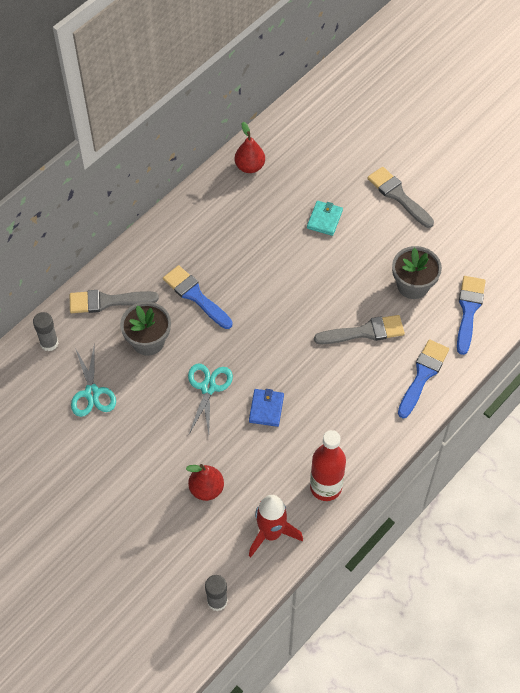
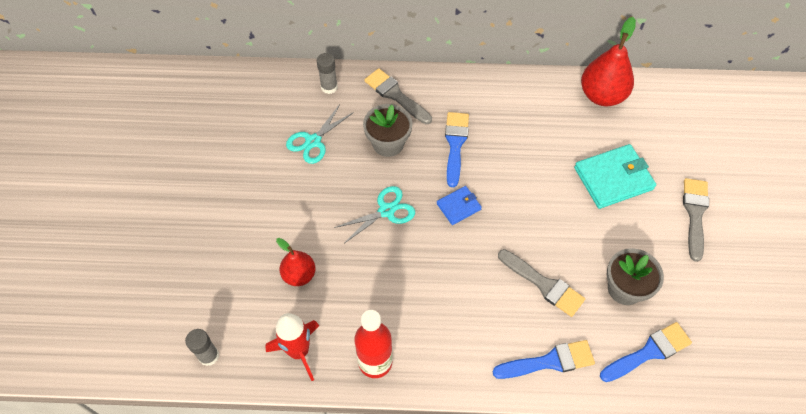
camera: 50 degrees right, 0 degrees up
red pear [235,122,265,173] -> red pear [581,17,636,106], size x1.64
blue wallet [249,389,284,427] -> blue wallet moved to [437,186,482,225]
turquoise wallet [307,201,343,236] -> turquoise wallet [574,144,656,209], size x1.82

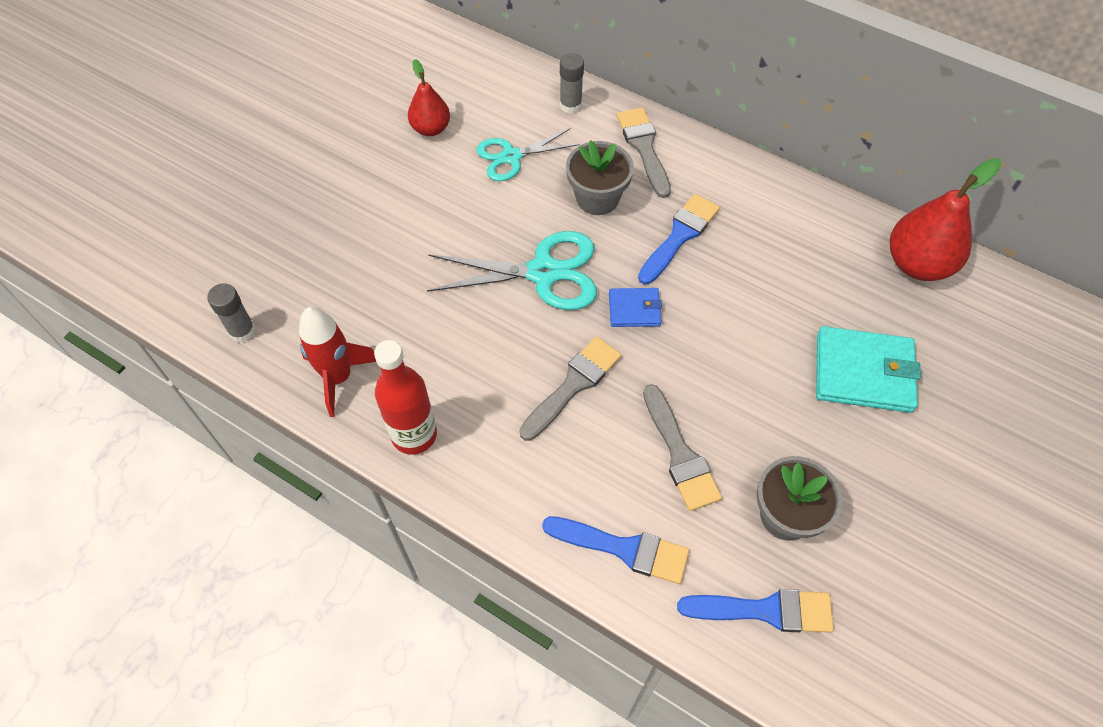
camera: 30 degrees right, 0 degrees up
red pear [276,238,316,286] -> red pear moved to [408,59,450,136]
turquoise scissors [334,186,415,243] -> turquoise scissors [427,231,597,310], size x1.55
grey brush [683,178,709,262] -> grey brush moved to [519,337,621,441]

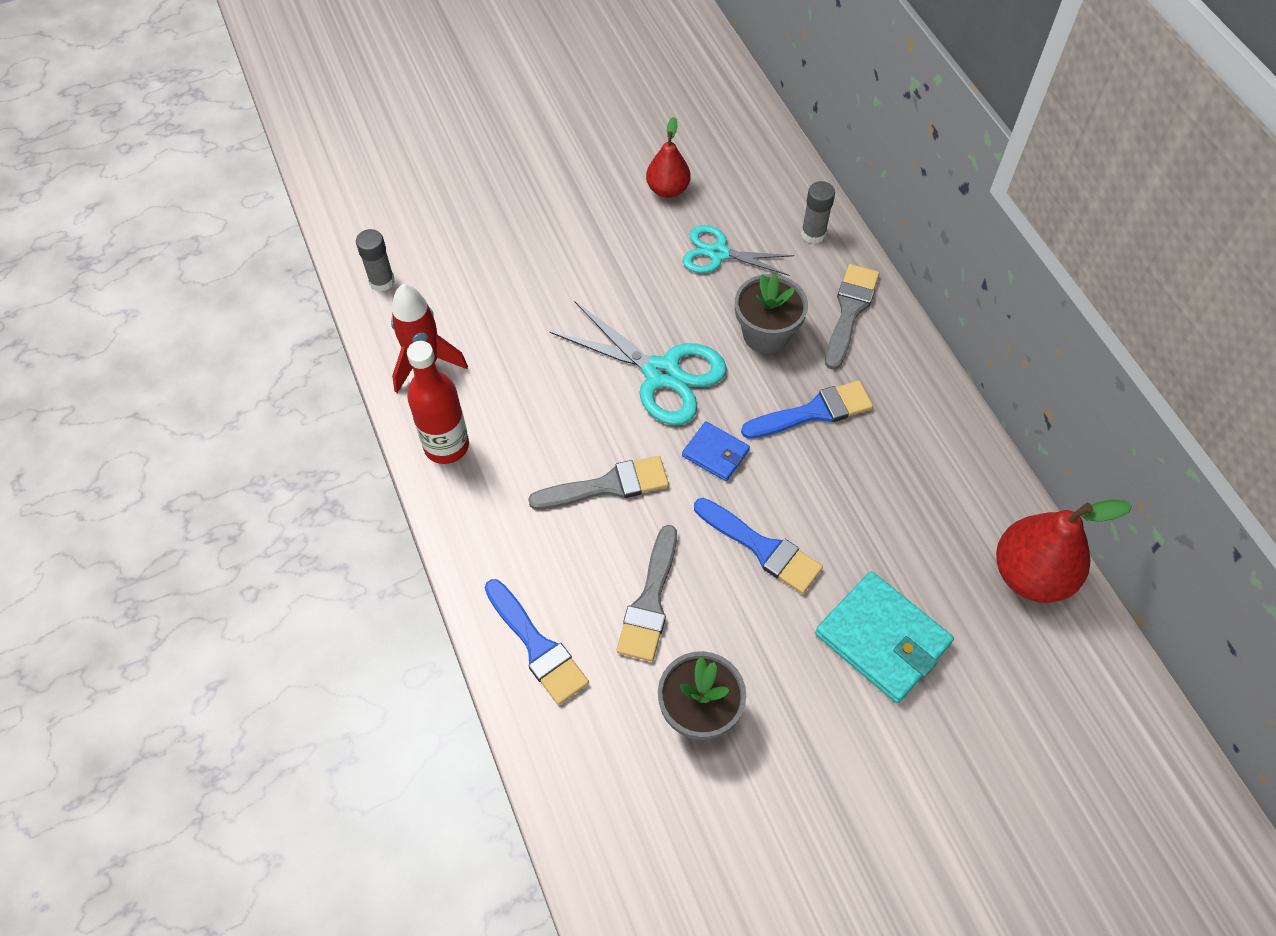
camera: 35 degrees right, 0 degrees up
blue brush [677,589,834,633] -> blue brush moved to [694,498,823,594]

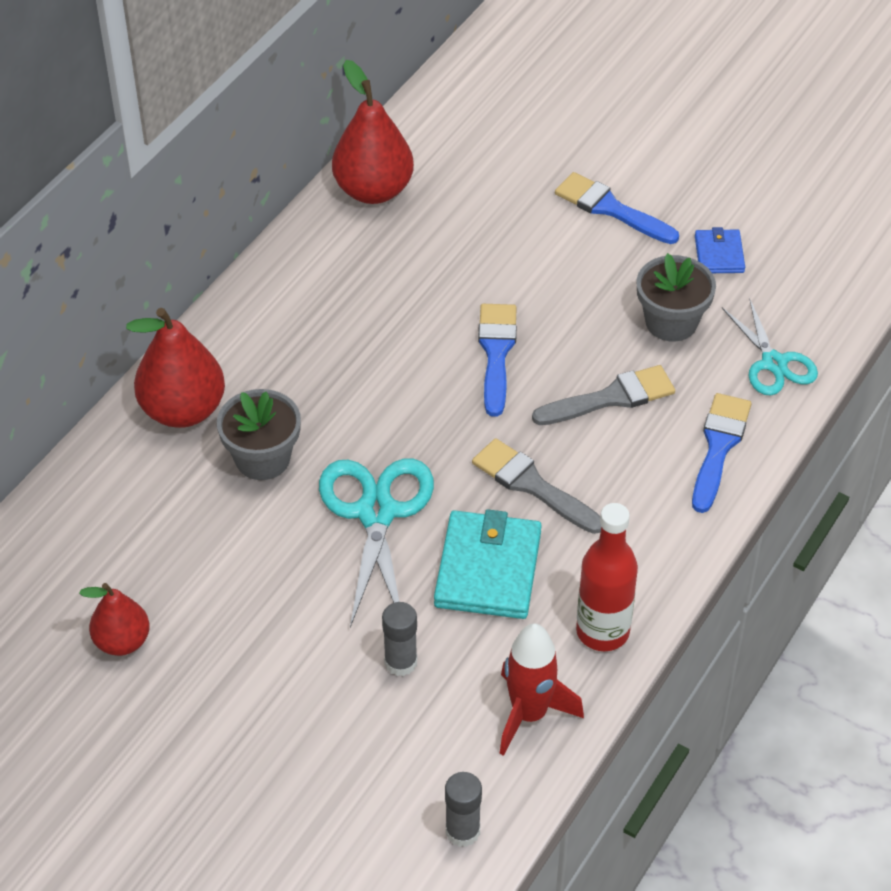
camera: 125 degrees left, 10 degrees down
turquoise scissors [682,225,794,276] -> turquoise scissors moved to [722,298,818,396]
blue wallet [682,421,750,481] -> blue wallet moved to [695,227,745,273]
blue brush [741,380,873,439] -> blue brush moved to [555,172,679,244]
grey glue stick [801,181,835,244] -> grey glue stick moved to [382,602,417,676]
turquoise wallet [815,571,954,703] -> turquoise wallet moved to [434,509,542,619]
grey brush [825,264,879,370] -> red pear [126,308,225,428]

